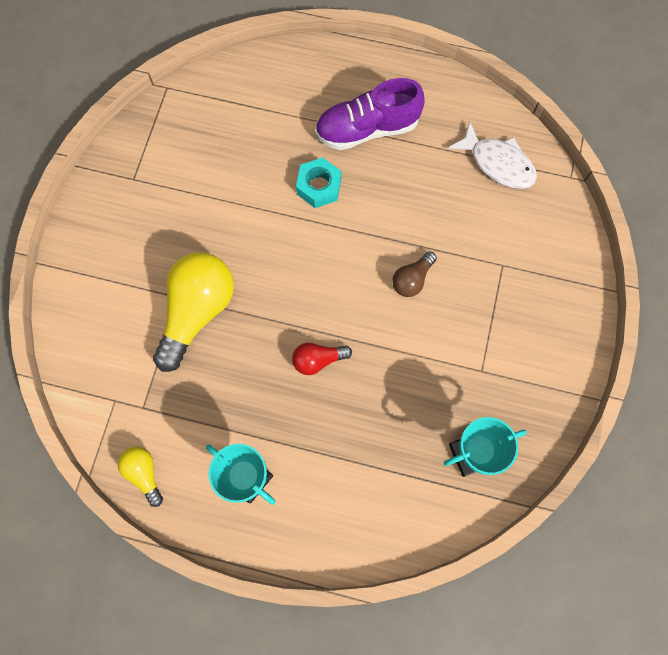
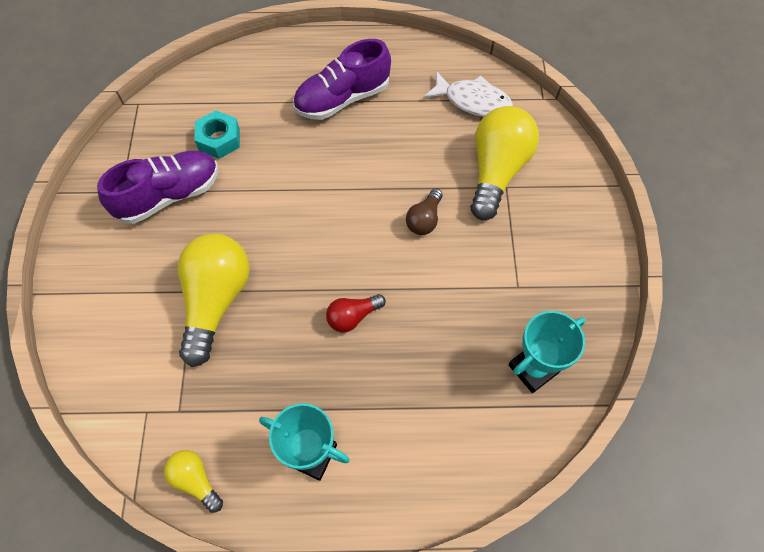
camera: 15 degrees left, 10 degrees down
turquoise nut [296,157,341,208] -> turquoise nut moved to [194,111,240,159]
none -> purple shoe [97,151,218,224]
none -> yellow light bulb [471,106,539,220]

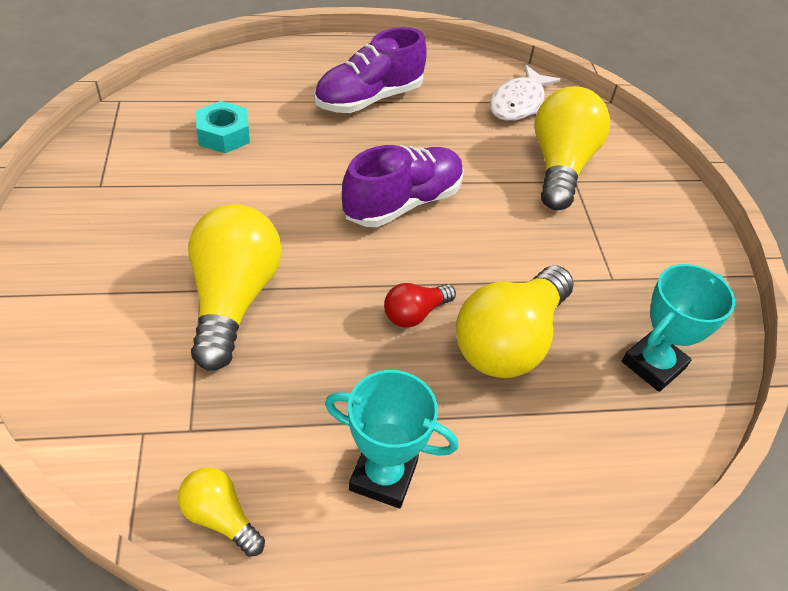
camera: 10 degrees left, 15 degrees down
purple shoe [97,151,218,224] -> purple shoe moved to [342,145,464,227]
brown light bulb [406,189,443,235] -> none
white fish [423,71,513,117] -> white fish turned 105 degrees clockwise [490,65,561,121]
none -> yellow light bulb [456,266,574,378]

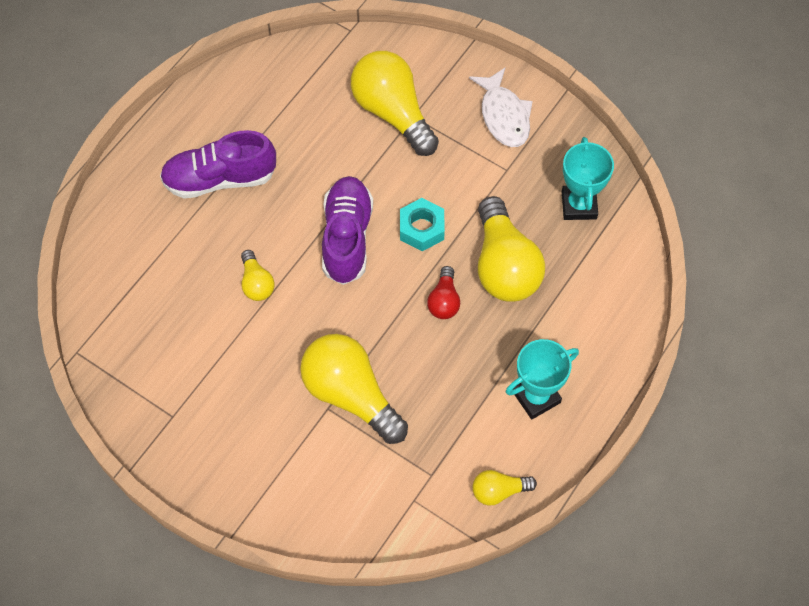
camera: 45 degrees left, 15 degrees up
turquoise nut [196,101,250,153] -> turquoise nut moved to [400,198,445,251]
purple shoe [314,27,427,113] -> purple shoe turned 75 degrees clockwise [160,130,276,199]
white fish [490,65,561,121] -> white fish moved to [469,67,533,147]
none -> yellow light bulb [241,250,275,301]

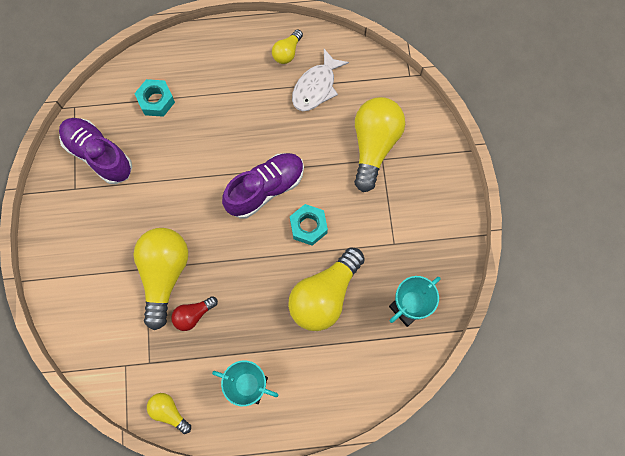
camera: 50 degrees right, 10 degrees up
purple shoe [160,130,276,199] -> purple shoe moved to [59,118,132,184]
yellow light bulb [241,250,275,301] -> yellow light bulb moved to [272,29,303,64]
red light bulb [427,266,460,319] -> red light bulb moved to [171,296,218,331]
white fish [469,67,533,147] -> white fish moved to [292,49,349,111]
none -> turquoise nut [134,79,175,117]

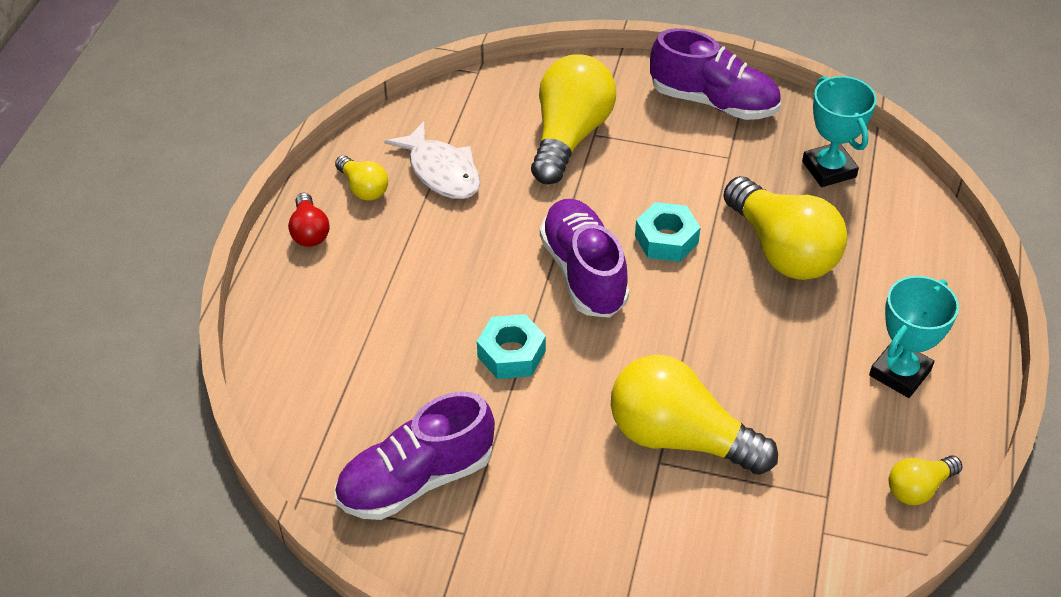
camera: 70 degrees left, 25 degrees down
turquoise nut [134,79,175,117] -> turquoise nut moved to [477,314,546,379]
red light bulb [171,296,218,331] -> red light bulb moved to [288,193,329,247]
yellow light bulb [354,97,405,192] -> yellow light bulb turned 75 degrees clockwise [531,55,616,184]
none -> purple shoe [650,28,781,120]

